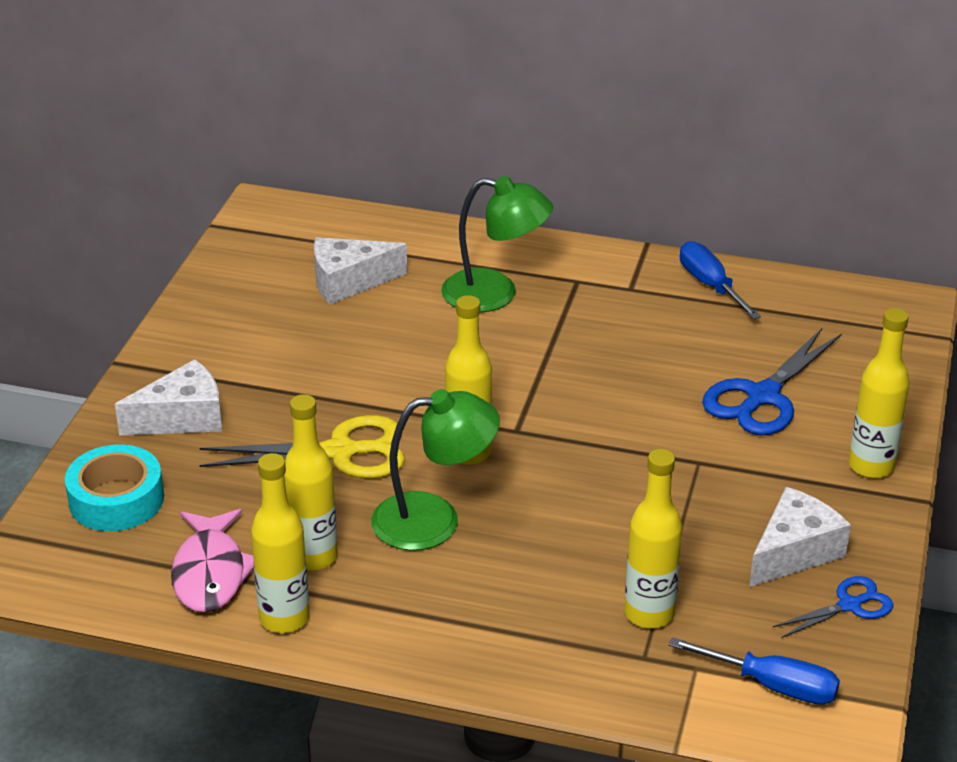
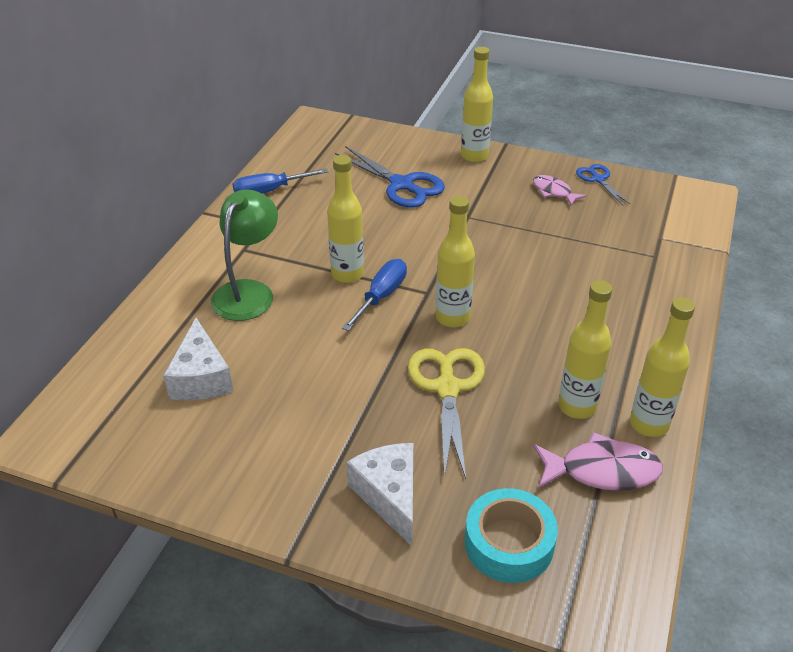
camera: 85 degrees left, 5 degrees up
green lamp [371,389,500,551] -> none
yellow bottle [625,449,682,628] -> yellow bottle moved to [327,155,364,283]
blue screwdriver [669,637,840,705] -> blue screwdriver moved to [342,259,407,331]
white cheese [749,487,851,587] -> pink fish [533,175,587,206]

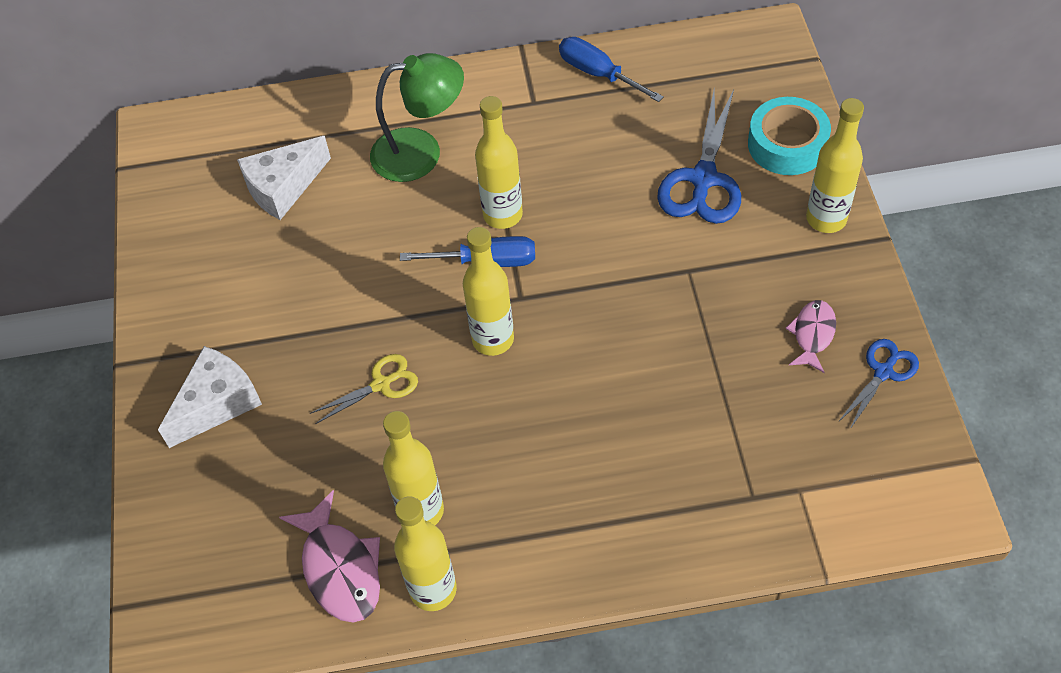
camera: 65 degrees right, 15 degrees up
yellow scissors [408,348,485,479] -> yellow scissors [310,354,418,424], size x0.57
turquoise tape [465,488,558,583] -> turquoise tape moved to [748,97,831,175]

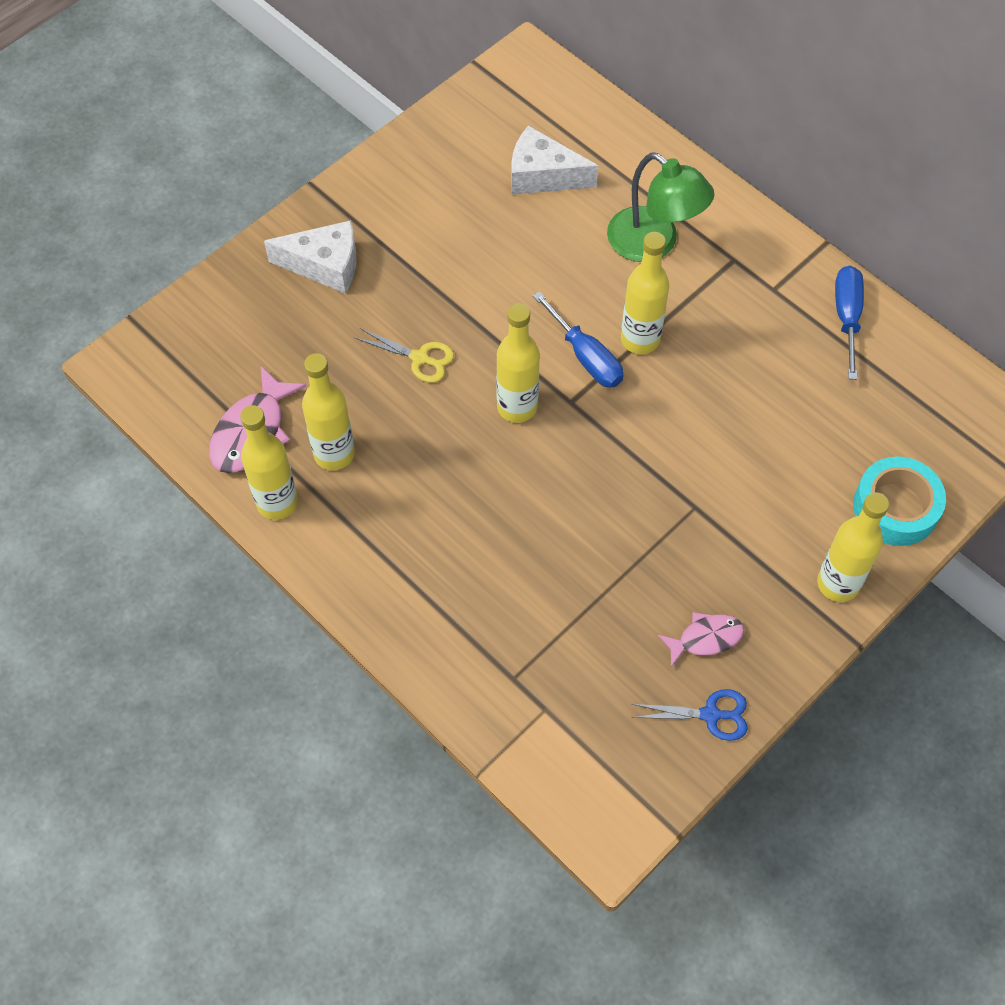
camera: 50 degrees right, 5 degrees up
blue scissors [657,89,741,224] -> none

